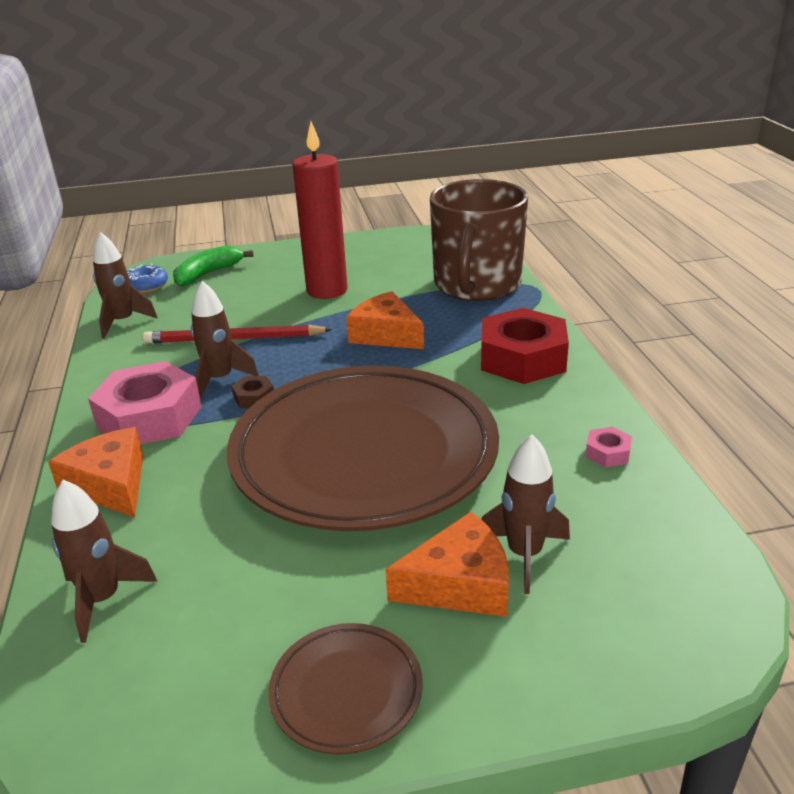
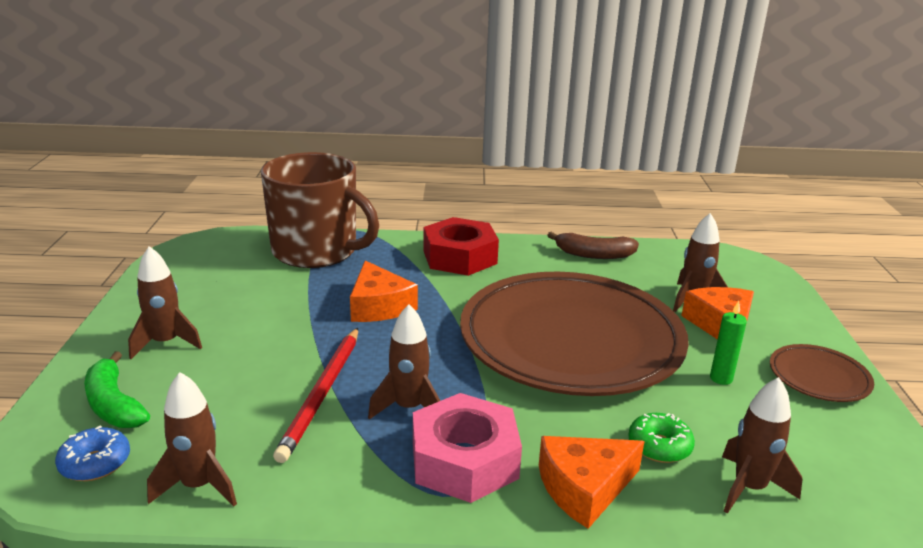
camera: 80 degrees left, 5 degrees down
brown nut [232,376,274,408] -> none
red candle [293,122,348,299] -> none
orange cheese [346,291,424,349] -> orange cheese turned 75 degrees counterclockwise [350,260,418,322]
pink nut [585,427,632,468] -> brown banana [547,232,639,259]
none -> brown rocket [128,246,202,359]
none -> green donut [628,413,695,463]
none -> green candle [710,301,747,385]

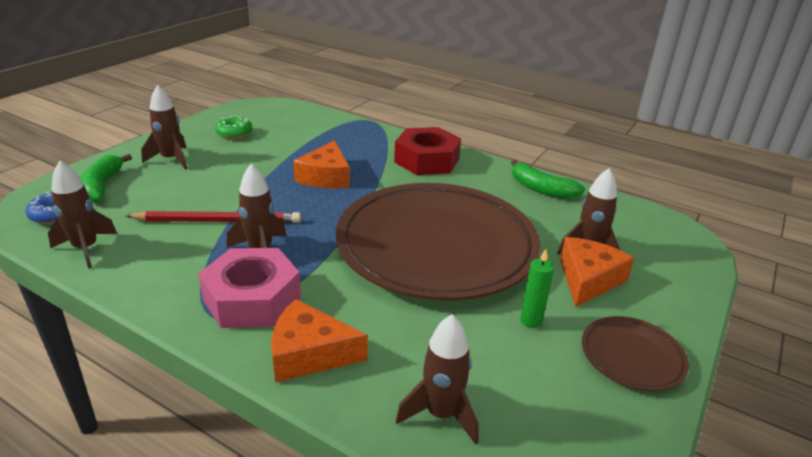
camera: 30 degrees right, 5 degrees up
brown mug [261,152,379,268] -> none
red pencil [273,328,358,463] -> red pencil turned 135 degrees counterclockwise [126,211,301,223]
brown banana [547,232,639,259] -> green banana [511,160,585,199]
green donut [628,413,695,463] -> green donut moved to [215,116,252,139]

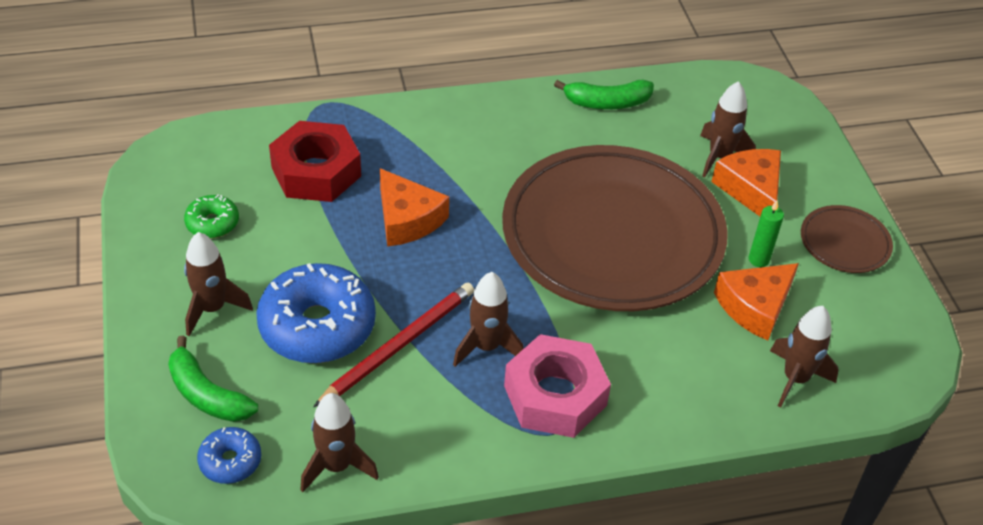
camera: 45 degrees left, 15 degrees up
orange cheese [271,299,368,383] -> orange cheese moved to [714,263,799,341]
red nut [394,127,461,175] -> red nut moved to [269,121,361,202]
none -> blue donut [256,263,376,363]

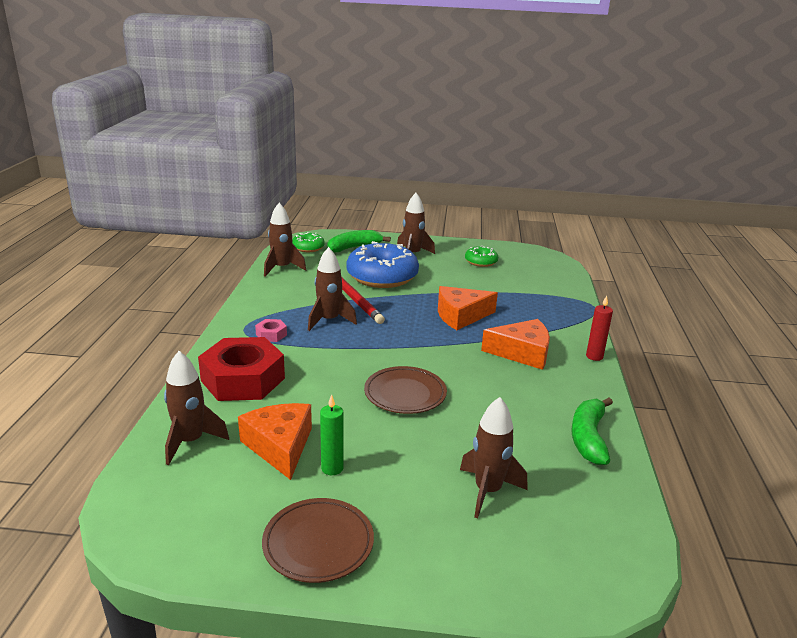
camera: 110 degrees right, 20 degrees down
blue donut [197,427,261,484] -> green donut [292,232,325,252]
red nut [269,121,361,202] -> red nut moved to [198,337,285,401]
brown plate [502,145,728,311] -> brown plate [364,366,447,414], size x0.41
pink nut [504,334,611,438] -> pink nut [255,319,287,342], size x0.42
orange cheese [711,149,781,216] -> orange cheese moved to [481,319,550,370]
none -> red candle [586,296,613,361]

